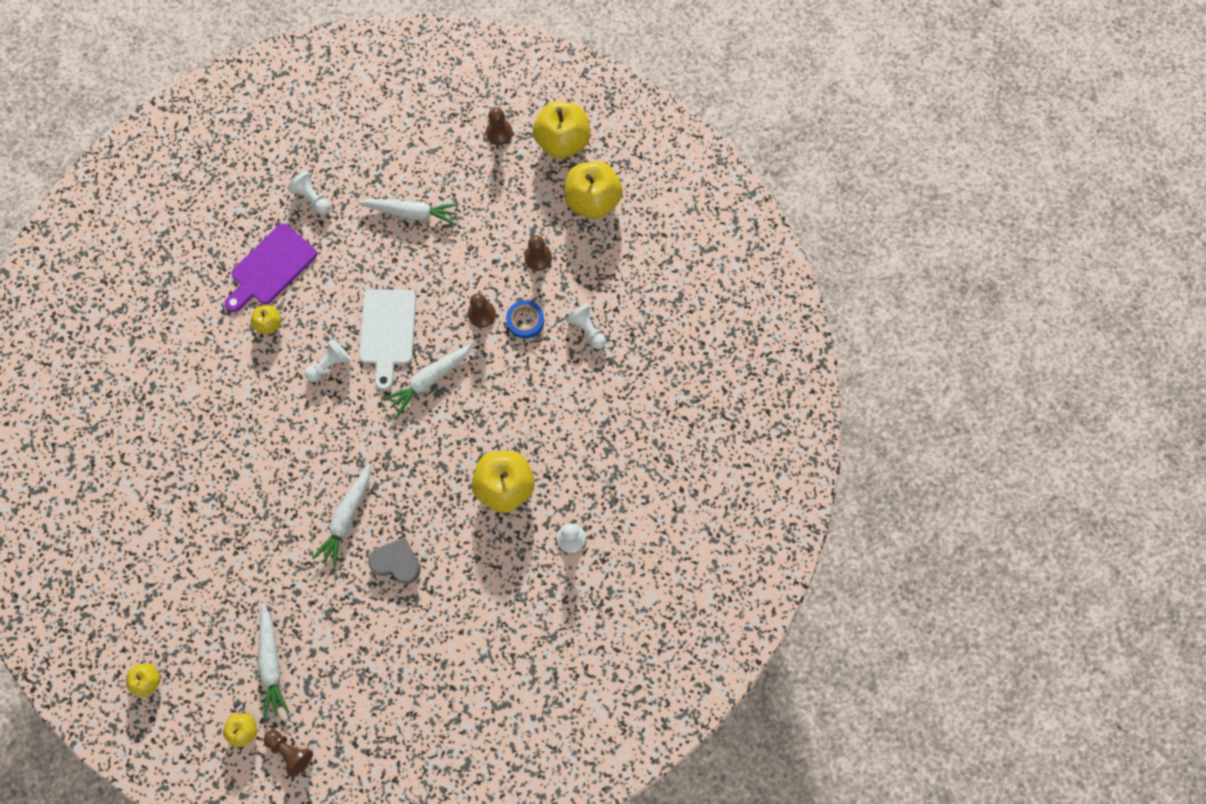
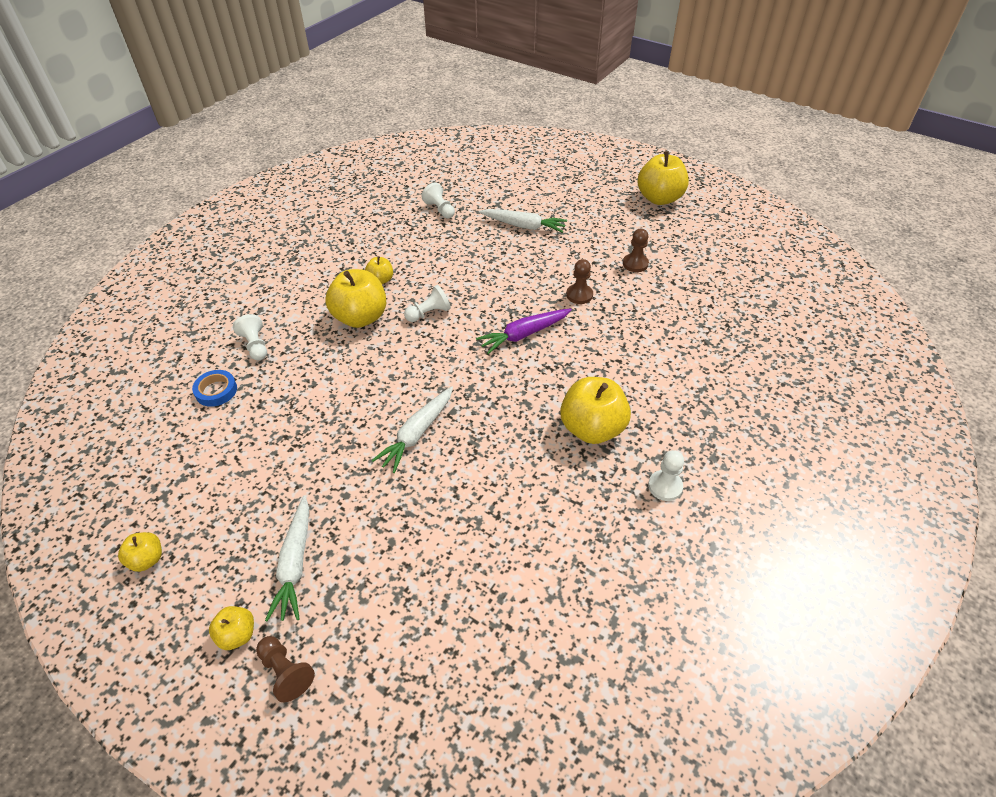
camera: 10 degrees right, 25 degrees down
purple cutting board [224,223,317,312] -> none
white cutting board [359,289,416,390] -> none
grey heart [368,537,421,584] -> none
white carrot [383,343,474,417] -> purple carrot [476,308,572,354]
brown pawn [486,107,513,145] -> none
blue tape [506,300,544,339] -> blue tape moved to [192,370,237,407]
yellow apple [564,161,623,219] -> yellow apple moved to [326,269,386,328]
white pawn [565,303,606,349] -> white pawn moved to [233,314,267,360]

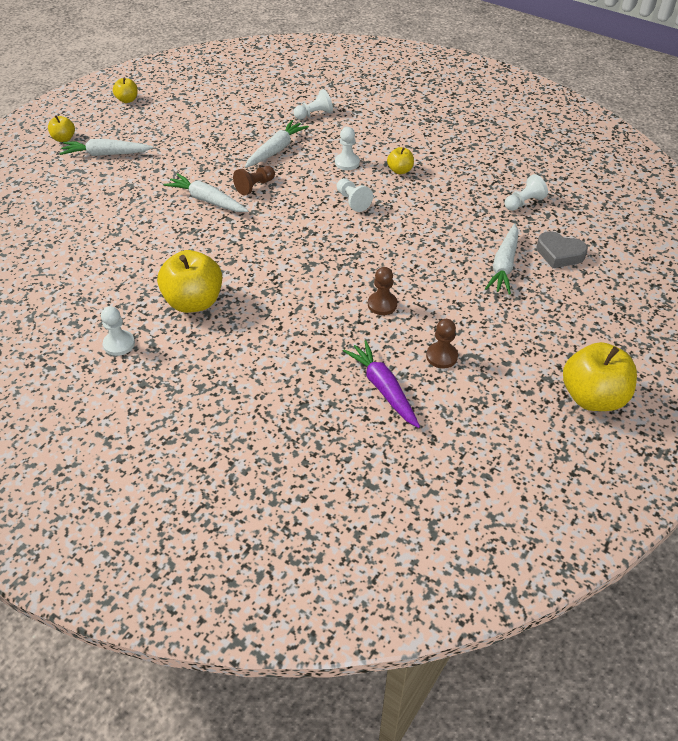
camera: 90 degrees right, 0 degrees up
blue tape [192,370,237,407] -> none
brown pawn [256,636,315,702] -> brown pawn moved to [233,166,275,195]
yellow apple [326,269,386,328] -> white pawn [335,127,360,170]
purple carrot [476,308,572,354] -> purple carrot moved to [343,340,420,428]
none -> white carrot [245,120,309,168]
none -> grey heart [536,231,588,268]

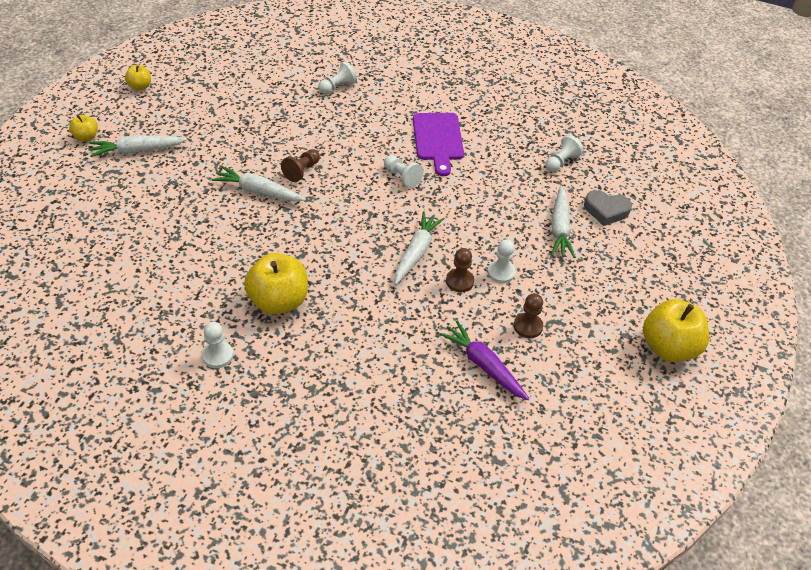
camera: 15 degrees left, 0 degrees up
white carrot [245,120,309,168] -> white carrot moved to [395,211,445,285]
white pawn [335,127,360,170] -> white pawn moved to [487,239,516,283]
yellow apple [387,147,414,174] -> purple cutting board [413,113,464,176]

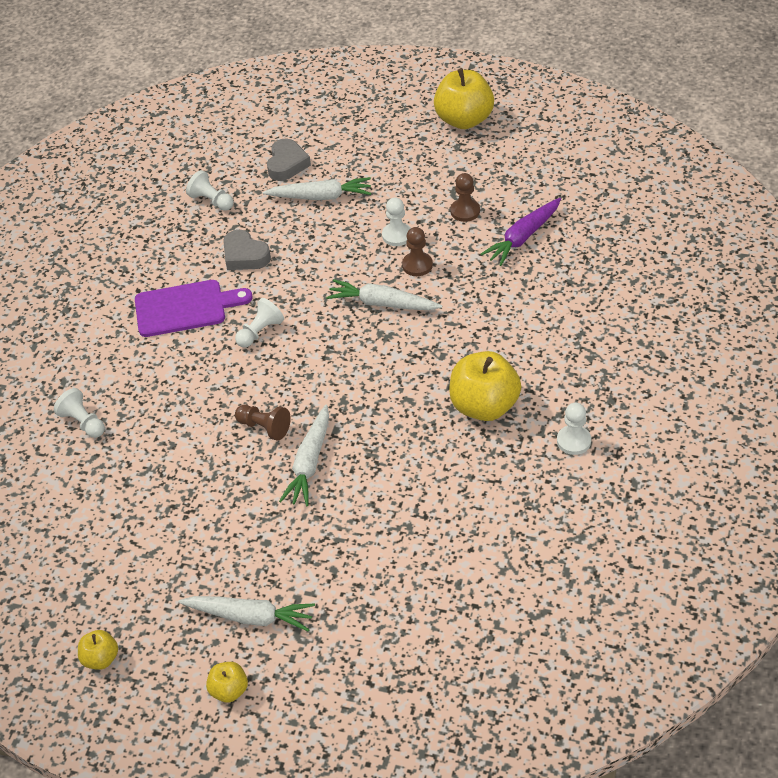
camera: 90 degrees left, 0 degrees up
white carrot [90,135,187,157] -> white carrot turned 60 degrees counterclockwise [178,596,315,632]
none -> grey heart [223,230,271,270]

